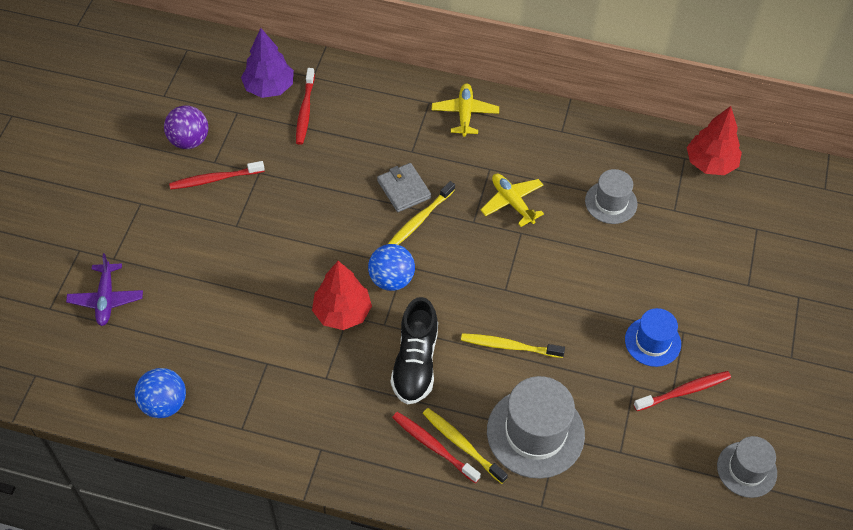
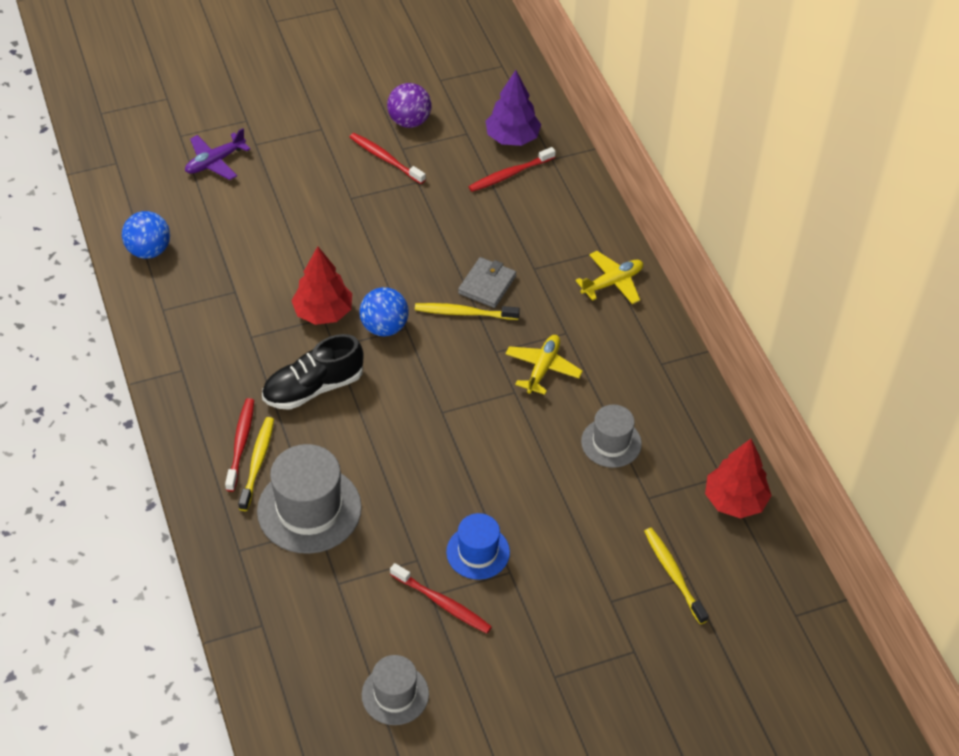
camera: 55 degrees right, 5 degrees down
yellow toothbrush [461,333,565,358] -> yellow toothbrush moved to [644,528,709,624]

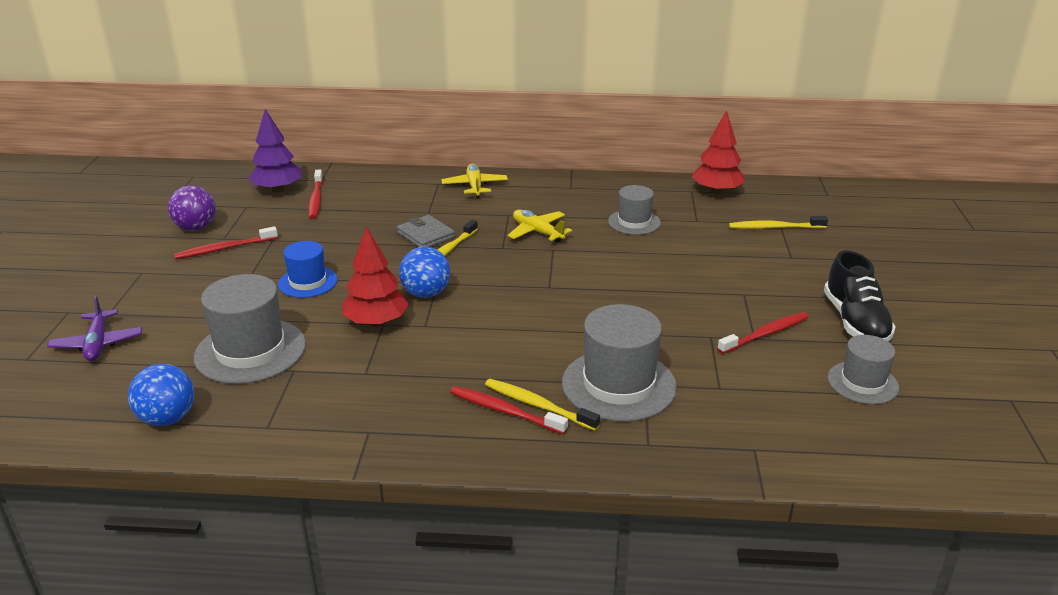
camera: 65 degrees left, 20 degrees down
black shoe [262,334,364,410] -> black shoe moved to [824,251,896,341]
blue hat [446,513,510,580] -> blue hat moved to [278,241,338,298]
none -> grey hat [194,274,306,384]

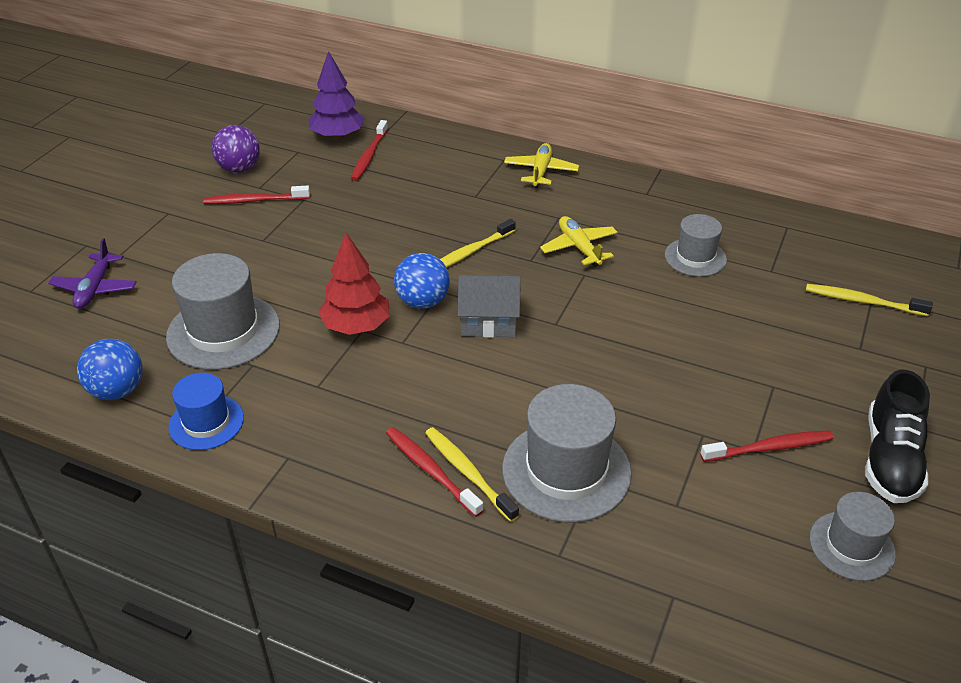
camera: 20 degrees right, 10 degrees up
blue hat [278,241,338,298] -> blue hat moved to [168,373,244,450]
grey wallet [397,215,455,247] -> none
red tree [692,110,745,194] -> none
none -> grey house [458,275,521,338]

